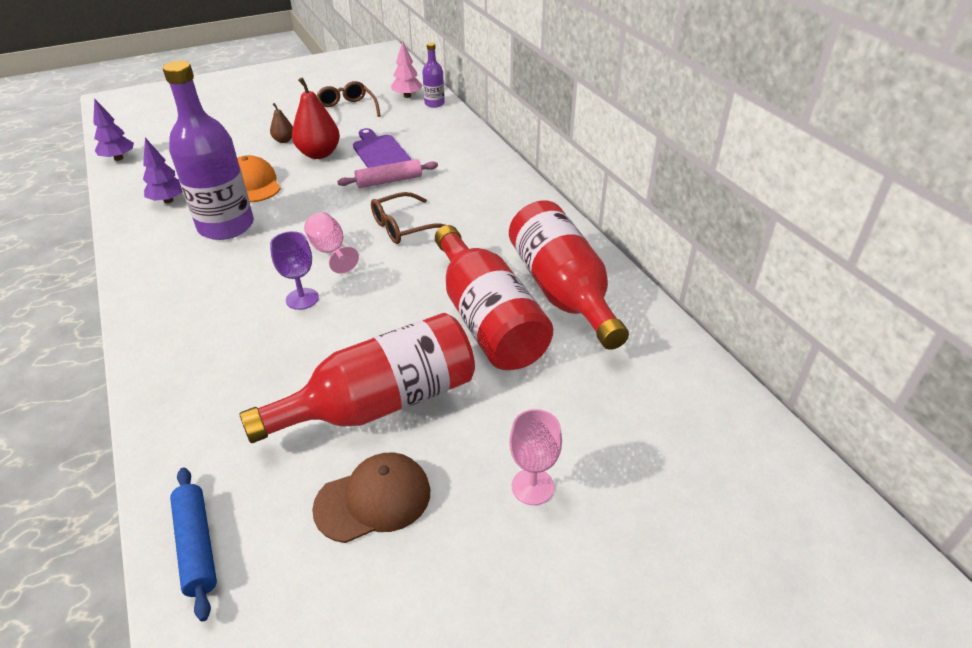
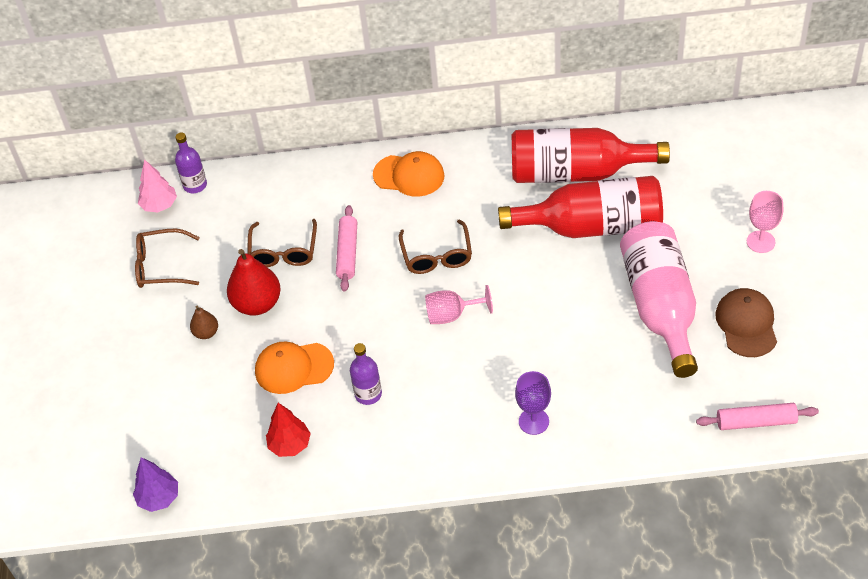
camera: 65 degrees left, 10 degrees up
purple tree [143,138,183,203] -> red tree [266,403,311,457]
purple bottle [163,61,254,240] -> purple bottle [350,343,382,405], size x0.47
blue rolling pin [170,467,217,622] -> pink rolling pin [696,403,819,430]
red bottle [239,313,475,443] -> pink bottle [620,221,698,378]
purple goblet [270,231,319,310] -> purple goblet moved to [515,371,551,435]
purple cutting board [353,128,411,168] -> brown glasses [248,219,317,267]
none -> orange cap [373,151,445,197]

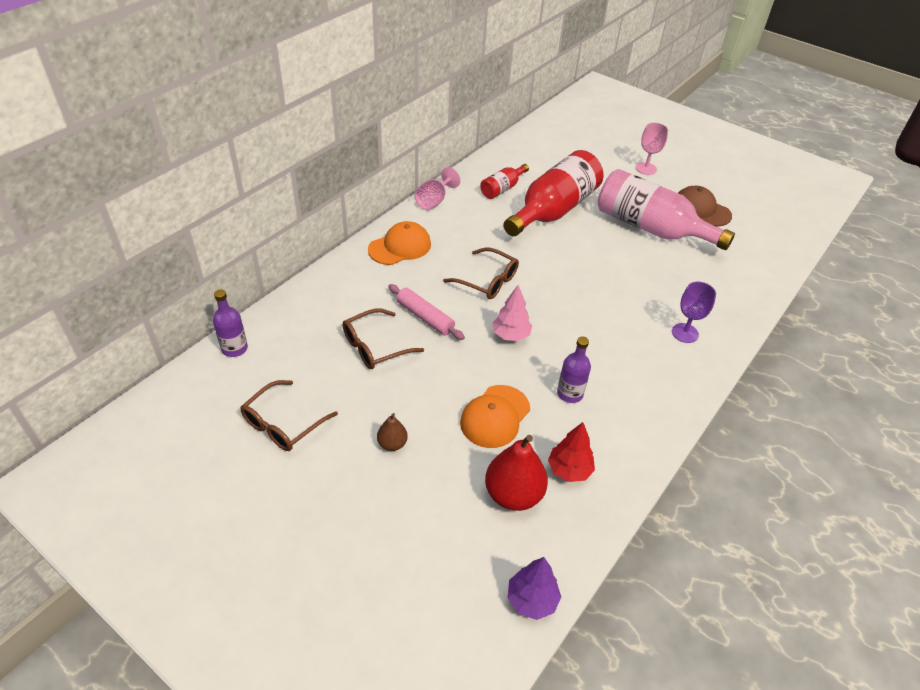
camera: 55 degrees left, 5 degrees down
pink tree [138,159,177,212] -> pink tree moved to [492,285,532,341]
red pear [227,249,281,316] -> red pear moved to [485,435,548,511]
brown glasses [248,219,317,267] -> brown glasses turned 105 degrees clockwise [342,308,424,369]
pink goblet [425,285,493,324] -> pink goblet moved to [415,167,460,210]
red bottle [512,128,670,183] -> red bottle [480,164,529,199], size x0.47
pink rolling pin [696,403,819,430] -> none

